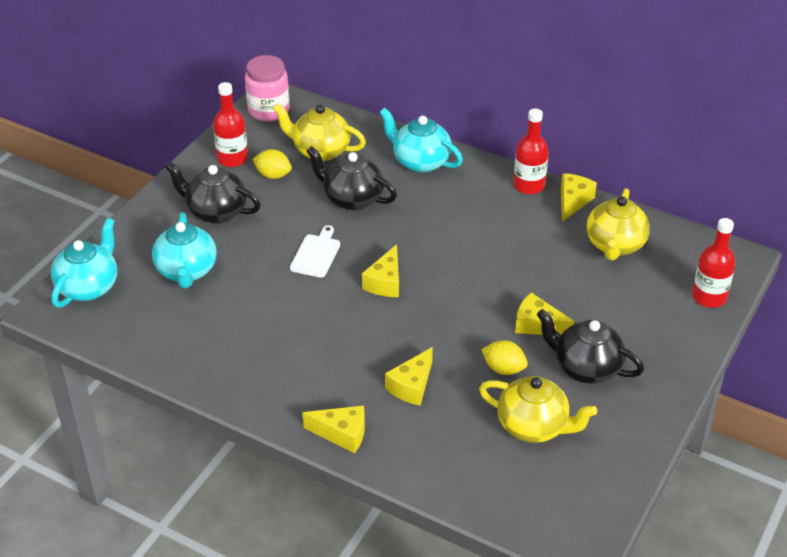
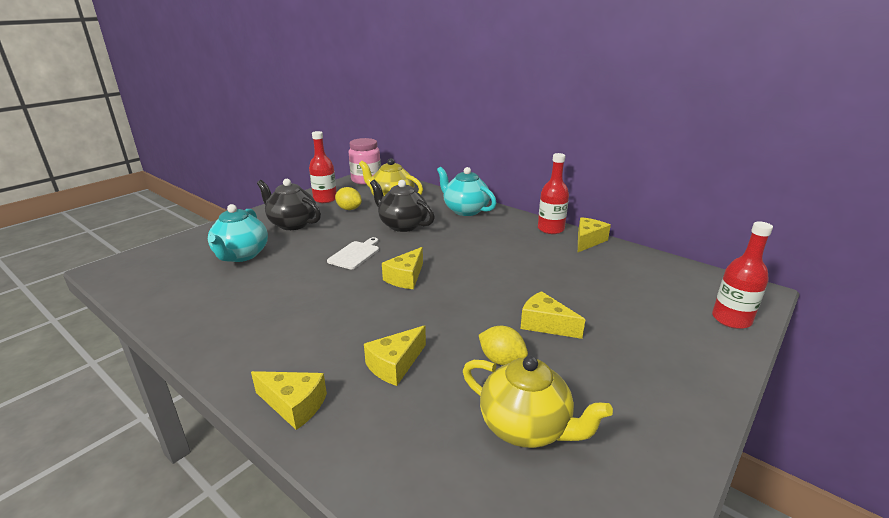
camera: 10 degrees right, 15 degrees down
turquoise teapot [51,218,117,308] -> none
black teapot [537,309,644,384] -> none
yellow teapot [586,188,650,261] -> none

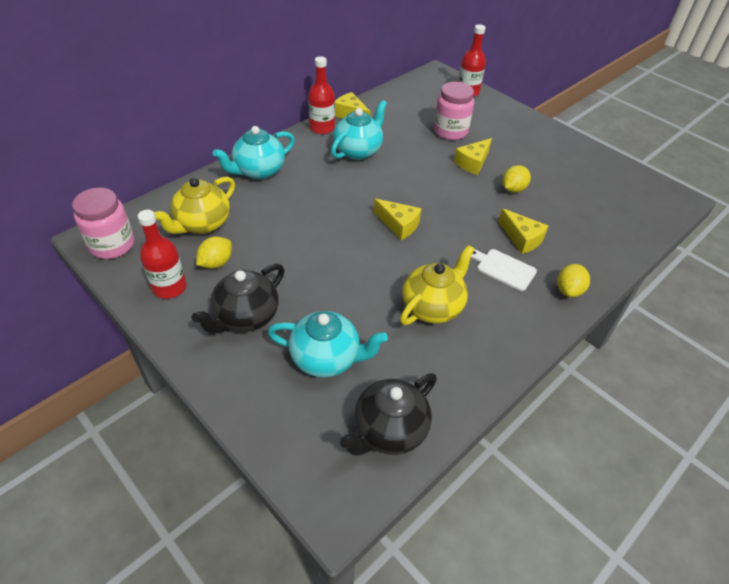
camera: 85 degrees left, 20 degrees up
yellow cheese [251,371,327,430] -> yellow lemon [557,264,590,297]
white cutting board [327,237,379,269] -> white cutting board moved to [471,249,537,291]
black teapot [370,180,435,232] -> black teapot moved to [340,373,437,456]
yellow teapot [463,356,613,448] -> yellow teapot moved to [400,245,474,325]
none -> turquoise teapot [331,100,387,160]
none -> pink jar [434,82,474,140]

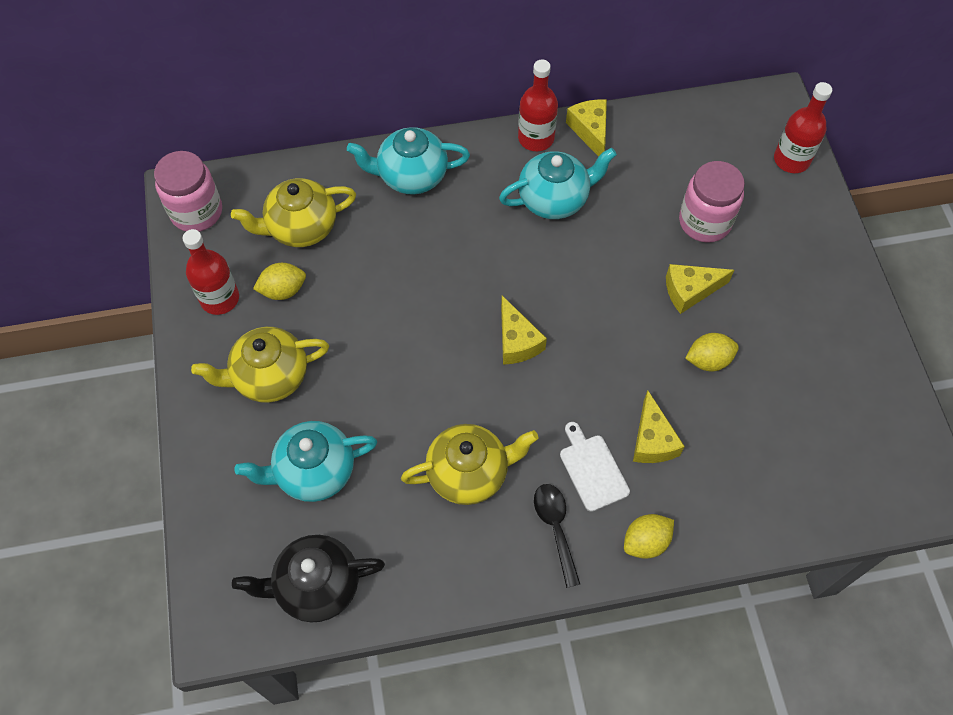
camera: 35 degrees right, 15 degrees up
black teapot [192,264,285,333] -> yellow teapot [191,327,329,403]
turquoise teapot [268,311,388,378] -> turquoise teapot turned 120 degrees clockwise [234,421,377,502]
none -> black spoon [534,484,580,588]

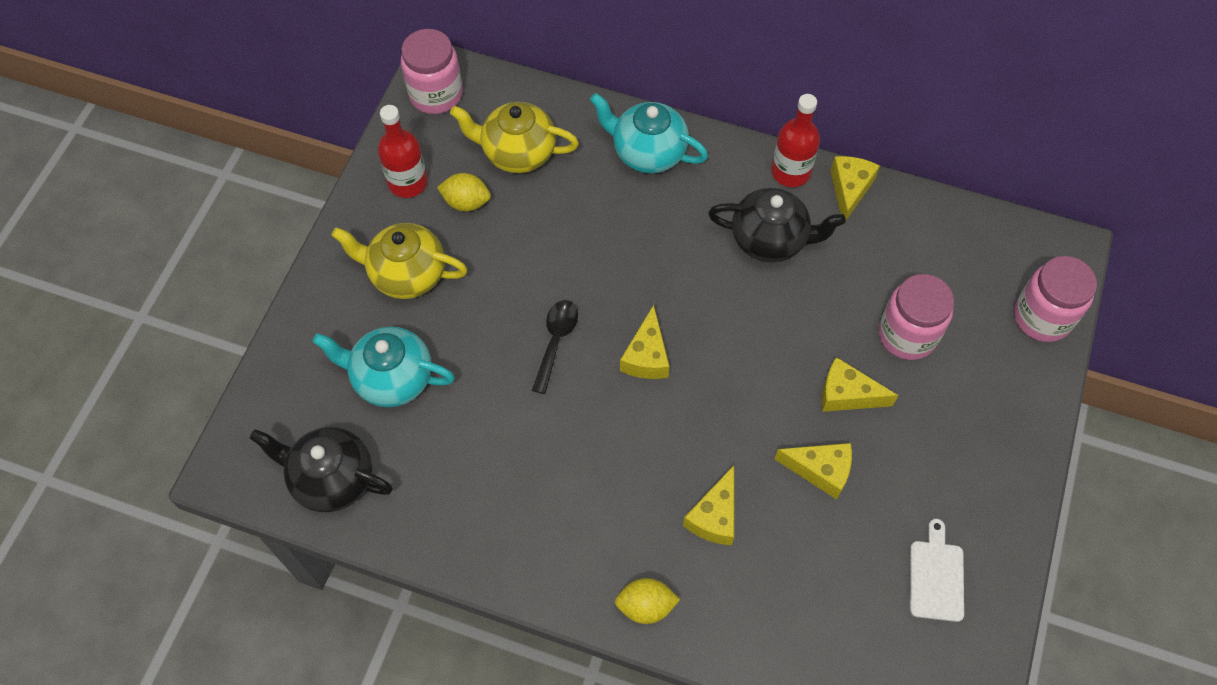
camera: 30 degrees right, 0 degrees up
yellow teapot [401,424,539,505] -> none
turquoise teapot [499,148,617,219] -> black teapot [708,188,846,263]
black spoon [534,484,580,588] -> black spoon moved to [532,300,578,394]
white cutting board [560,422,630,512] -> white cutting board moved to [910,519,964,622]
yellow lemon [685,333,739,371] -> yellow cheese [774,443,852,500]
red bottle [774,82,832,173] -> pink jar [1014,256,1097,342]

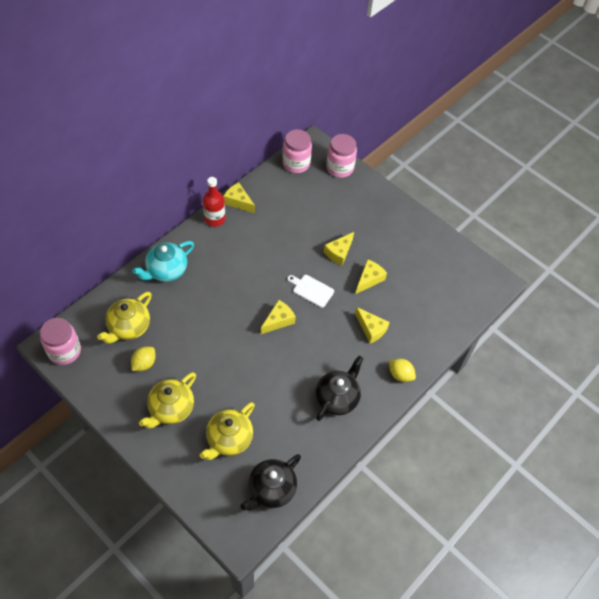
camera: 70 degrees left, 5 degrees down
turquoise teapot [313,326,455,407] -> yellow teapot [200,402,255,460]
red bottle [378,105,428,198] -> none
black spoon [532,300,578,394] -> none
yellow lemon [615,578,680,624] -> yellow lemon turned 75 degrees counterclockwise [389,359,416,382]
yellow cheese [620,305,670,379] -> yellow cheese turned 75 degrees counterclockwise [261,300,296,334]
black teapot [708,188,846,263] -> black teapot moved to [315,356,363,421]
pink jar [879,274,954,360] -> pink jar moved to [282,129,312,173]
white cutting board [910,519,964,622] -> white cutting board moved to [288,275,334,308]

